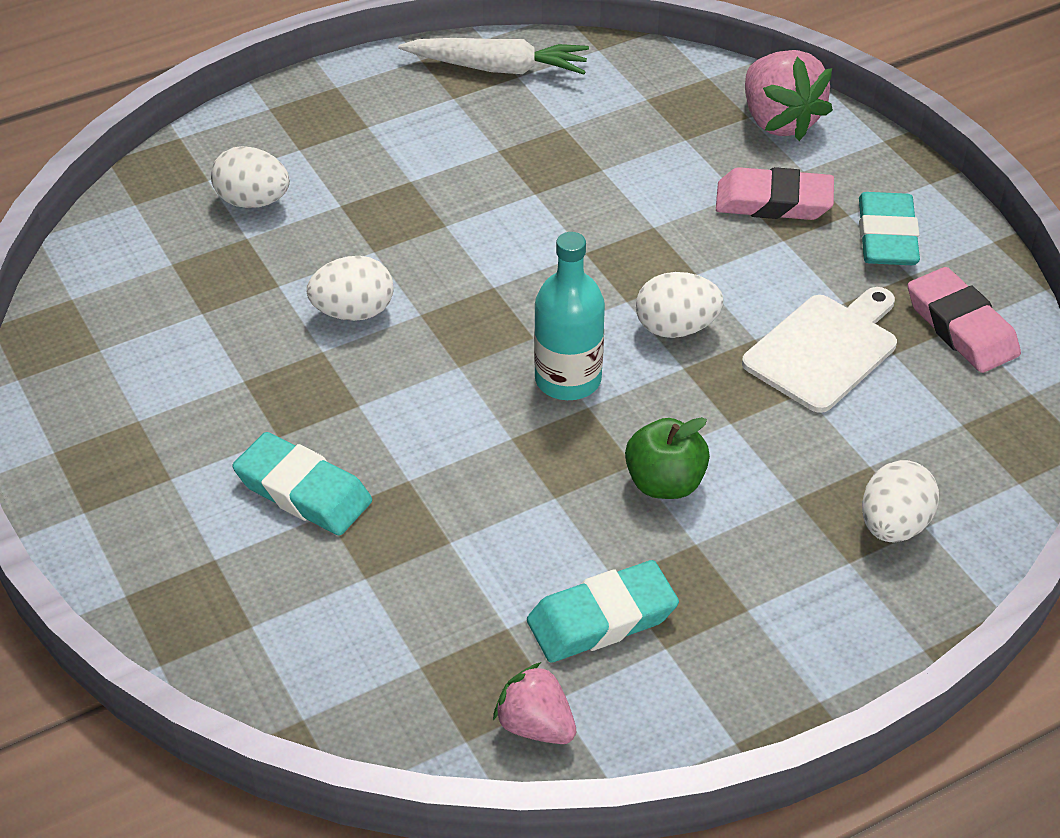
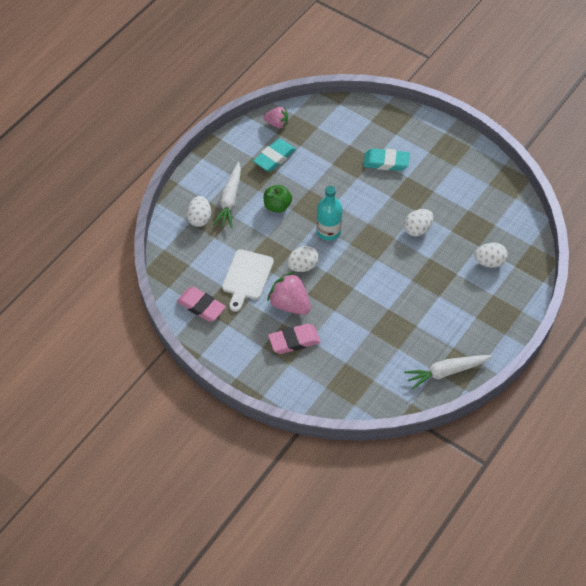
camera: 155 degrees right, 10 degrees up
pink strawberry [745,50,833,141] -> pink strawberry moved to [267,272,311,315]
turquoise eraser [859,192,920,265] -> none
none -> white carrot [213,162,241,228]

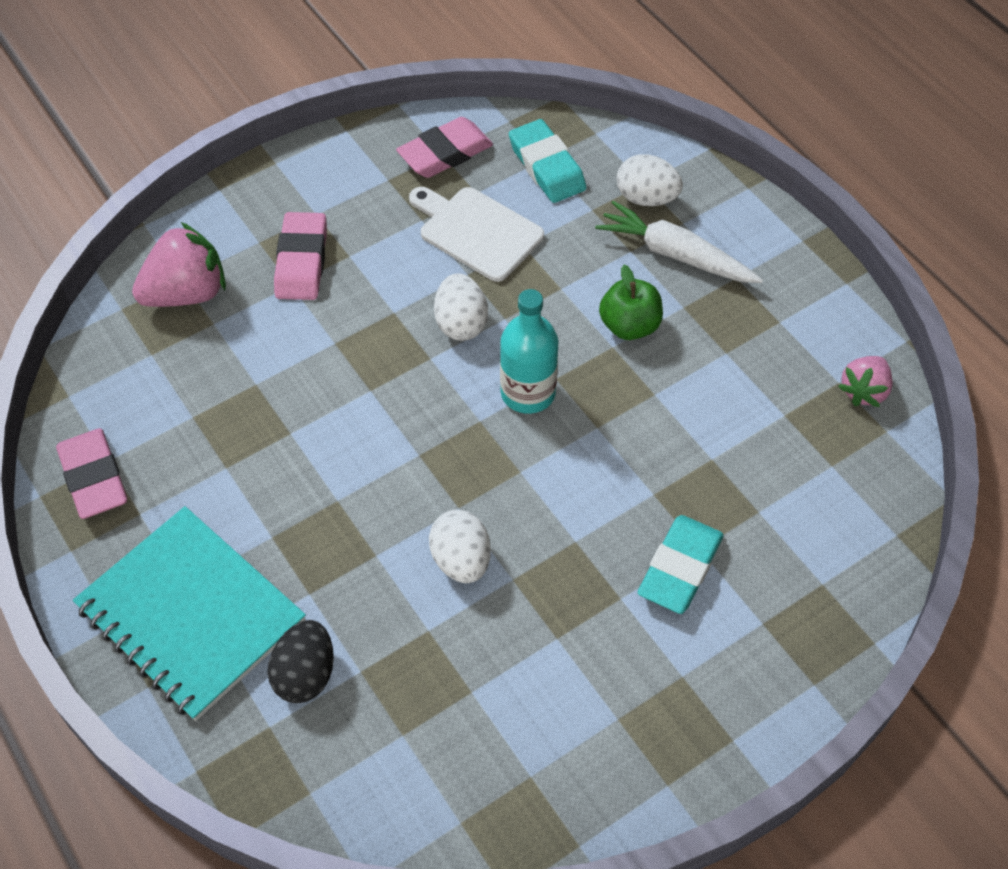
camera: 110 degrees right, 0 degrees up
turquoise eraser [253,139,296,172] -> turquoise eraser moved to [509,119,586,203]
pink strawberry [267,272,311,315] -> pink strawberry moved to [132,222,226,307]
white carrot [404,355,492,390] -> pink eraser [56,428,127,519]
white egg [474,243,508,268] -> black egg [268,620,334,703]
none -> turquoise notebook [73,506,306,721]

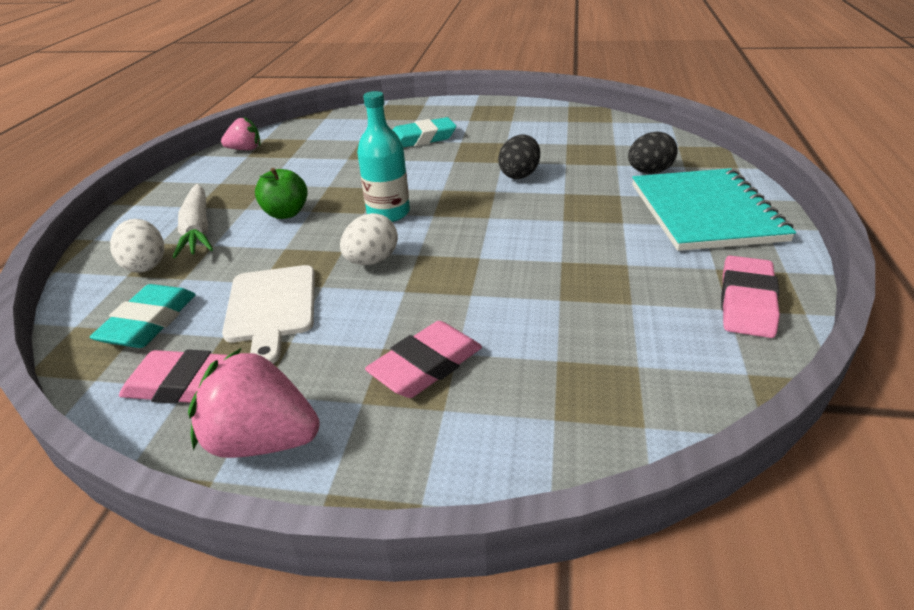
camera: 135 degrees left, 20 degrees down
pink strawberry [132,222,226,307] -> pink strawberry moved to [188,348,319,458]
white egg [429,510,491,583] -> black egg [498,135,540,179]

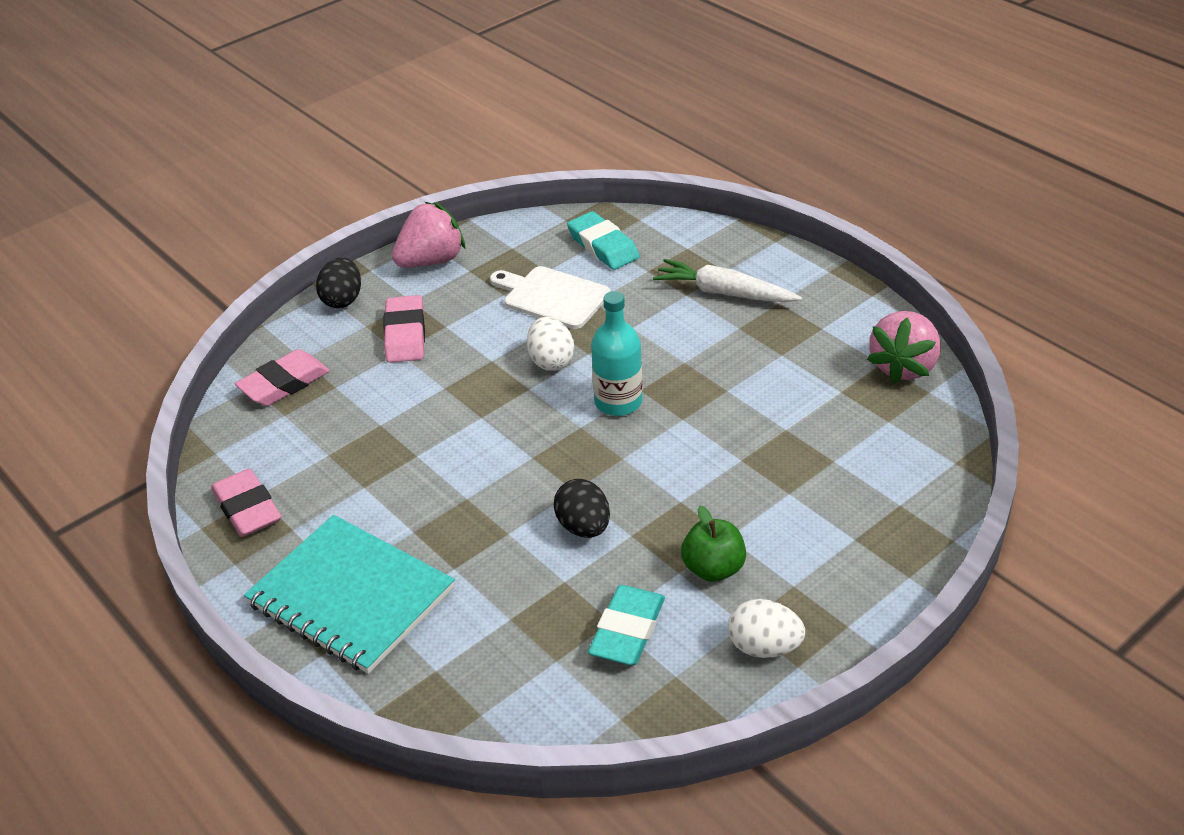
camera: 130 degrees right, 5 degrees up
white egg [110,219,164,273] -> white egg moved to [728,599,805,658]
pink eraser [119,349,228,404] -> pink eraser moved to [235,349,330,406]
pink strawberry [221,117,261,150] -> pink strawberry [867,311,941,384], size x1.62
green apple [255,168,308,219] -> green apple moved to [681,506,746,582]
turquoise eraser [393,117,456,148] -> turquoise eraser moved to [588,585,665,665]
black egg [628,131,678,174] -> black egg moved to [316,257,361,308]

